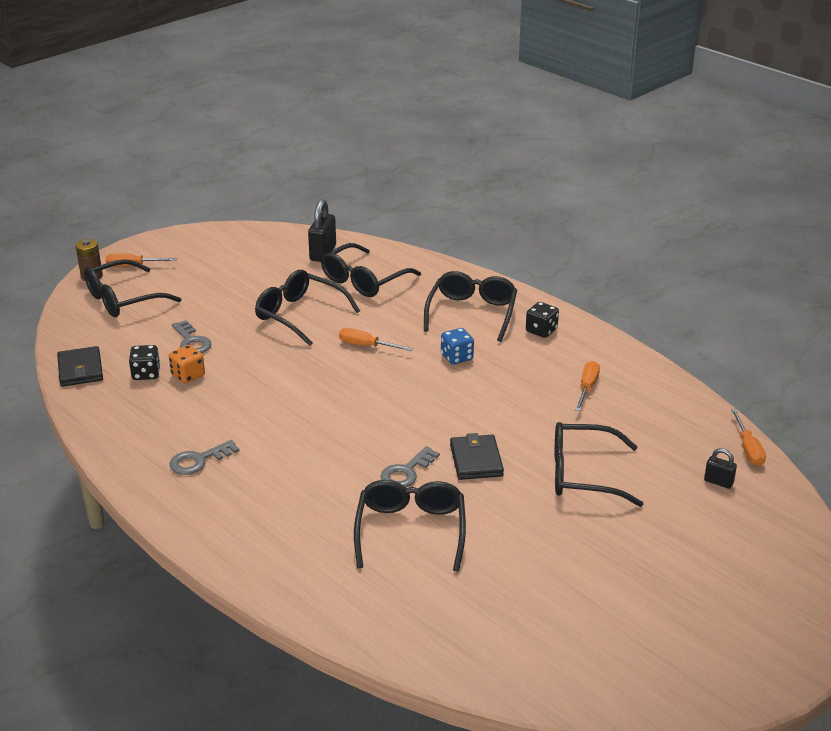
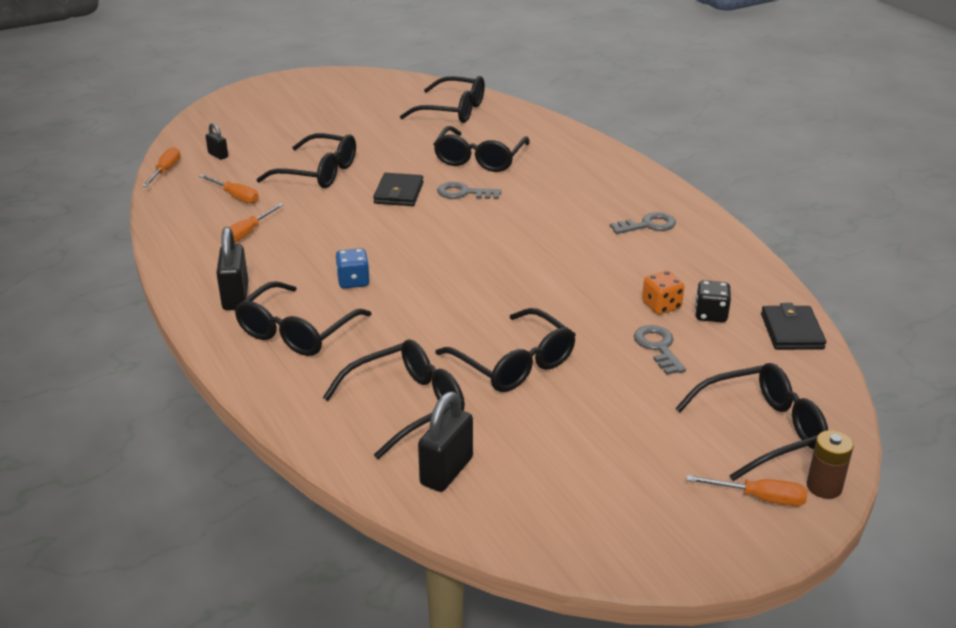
camera: 165 degrees left, 0 degrees up
orange screwdriver [339,328,413,351] -> orange screwdriver moved to [199,174,259,204]
grey key [380,446,440,488] -> grey key turned 135 degrees counterclockwise [437,182,501,199]
black dice [526,302,559,338] -> black padlock [216,227,248,310]
none -> black glasses [400,76,485,123]

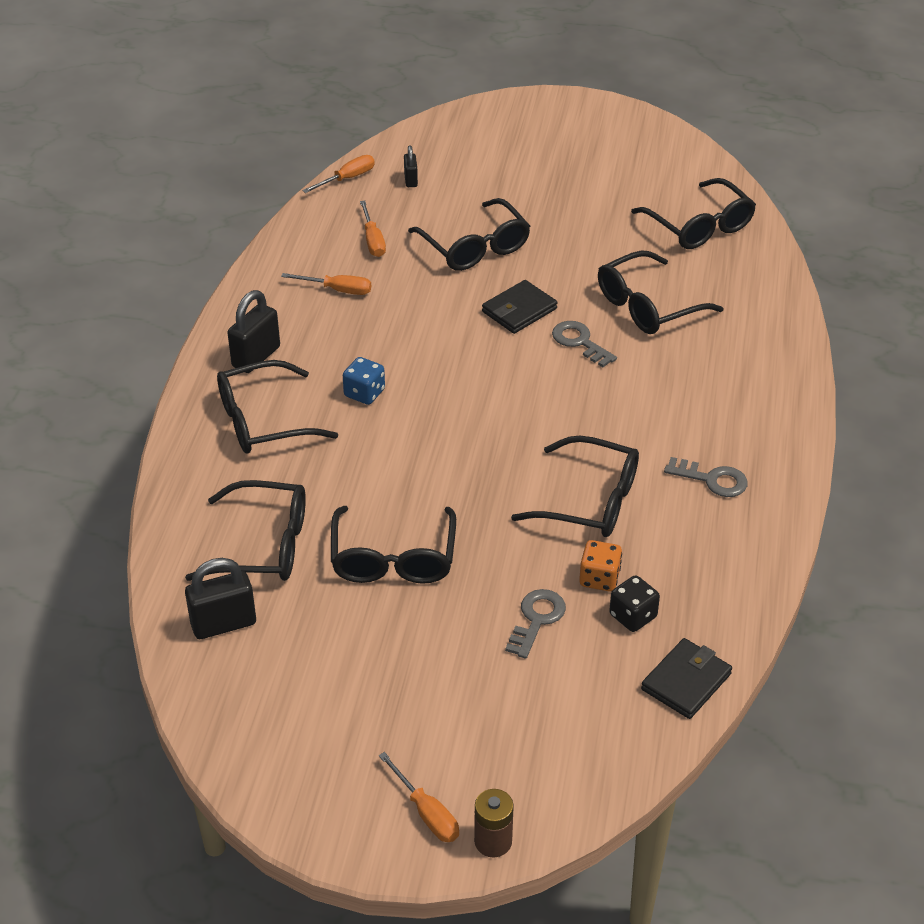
camera: 40 degrees right, 10 degrees up
orange screwdriver [221,203,284,243] -> orange screwdriver turned 150 degrees counterclockwise [281,273,371,295]
black glasses [675,363,828,481] -> black glasses moved to [511,435,639,537]

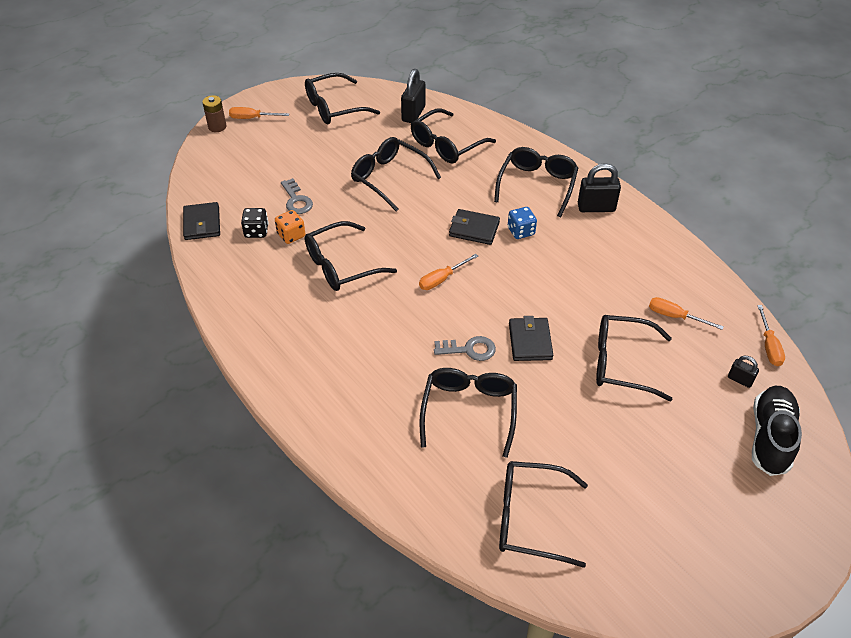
camera: 130 degrees right, 5 degrees up
black padlock [227,290,280,373] -> black padlock turned 75 degrees counterclockwise [578,163,621,212]
orange screwdriver [281,273,371,295] -> orange screwdriver moved to [419,254,478,290]
grey key [664,457,748,497] -> none
none -> black glasses [305,73,380,124]
none -> black wallet [449,209,500,245]
none -> black shoe [752,386,802,476]

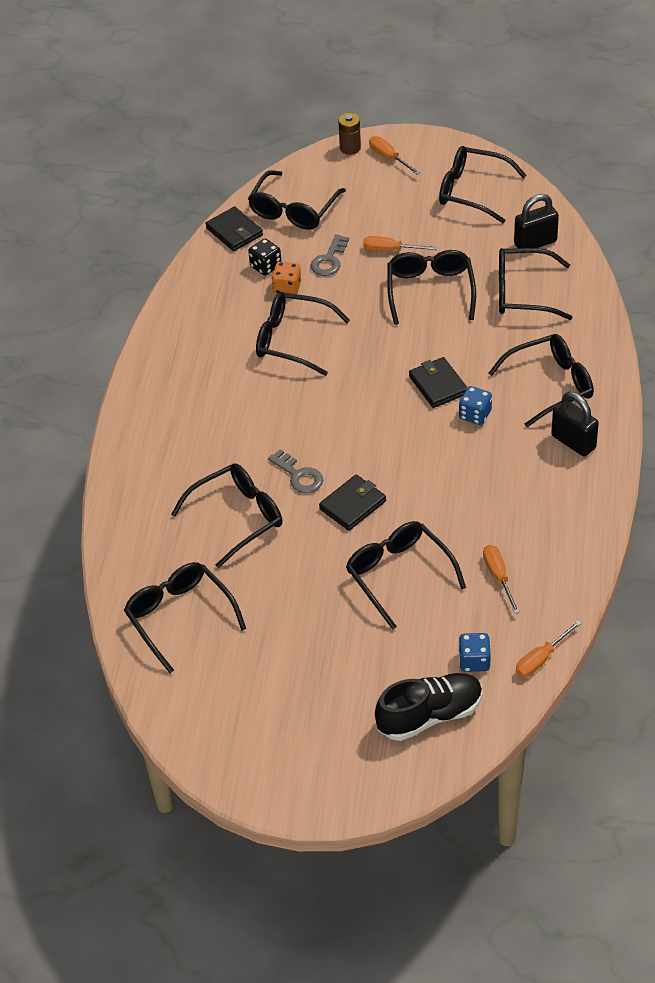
camera: 50 degrees right, 0 degrees up
black wallet [183,202,220,240] -> black wallet turned 75 degrees counterclockwise [205,207,263,251]
orange screwdriver [419,254,478,290] -> orange screwdriver moved to [363,236,437,251]
black padlock [728,356,759,388] -> blue dice [459,633,491,672]
none -> black glasses [248,170,346,230]

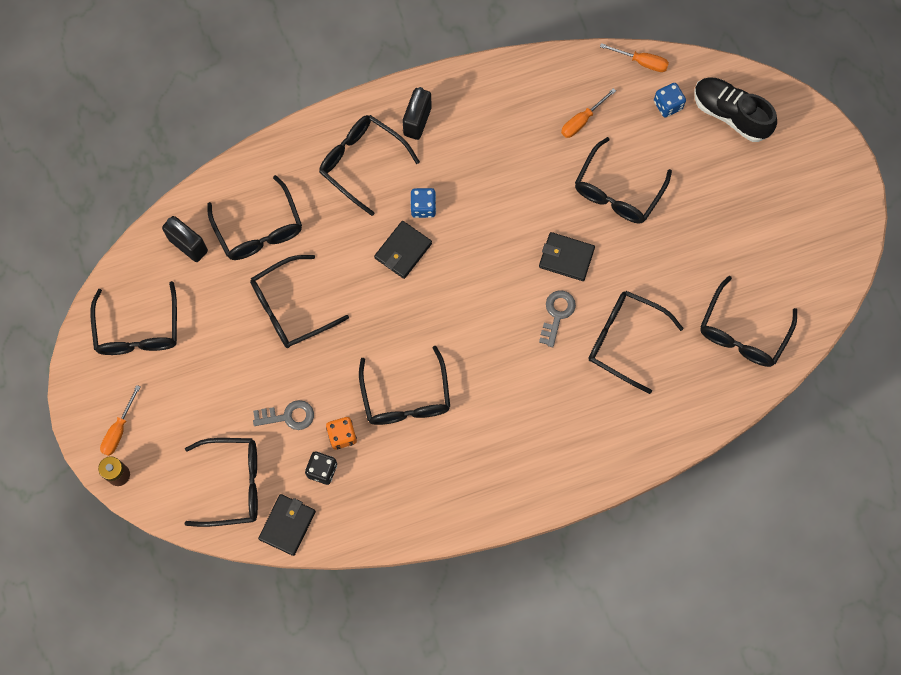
camera: 120 degrees left, 25 degrees up
orange screwdriver [363,236,437,251] -> none

